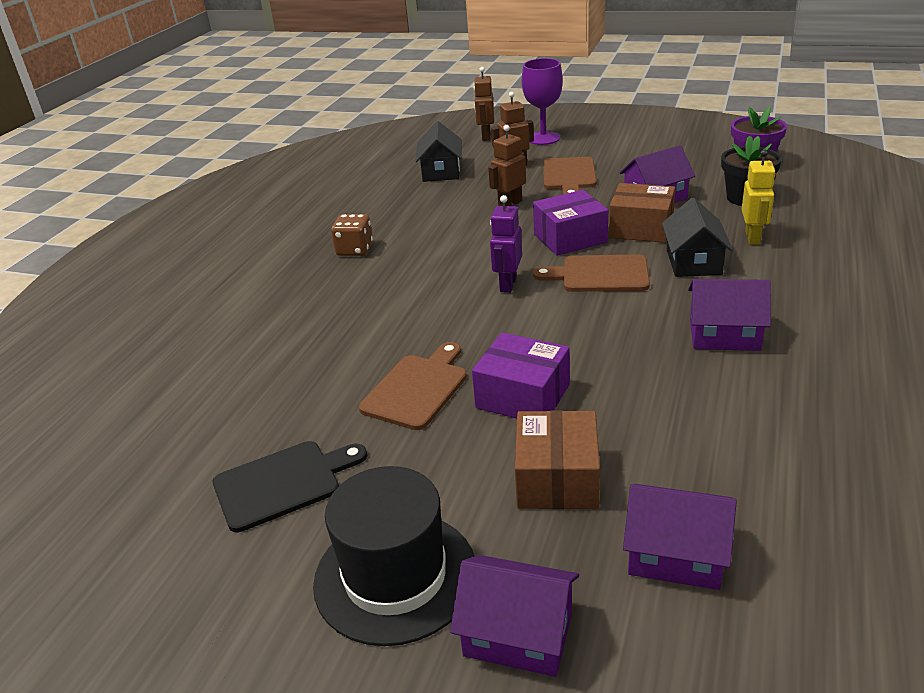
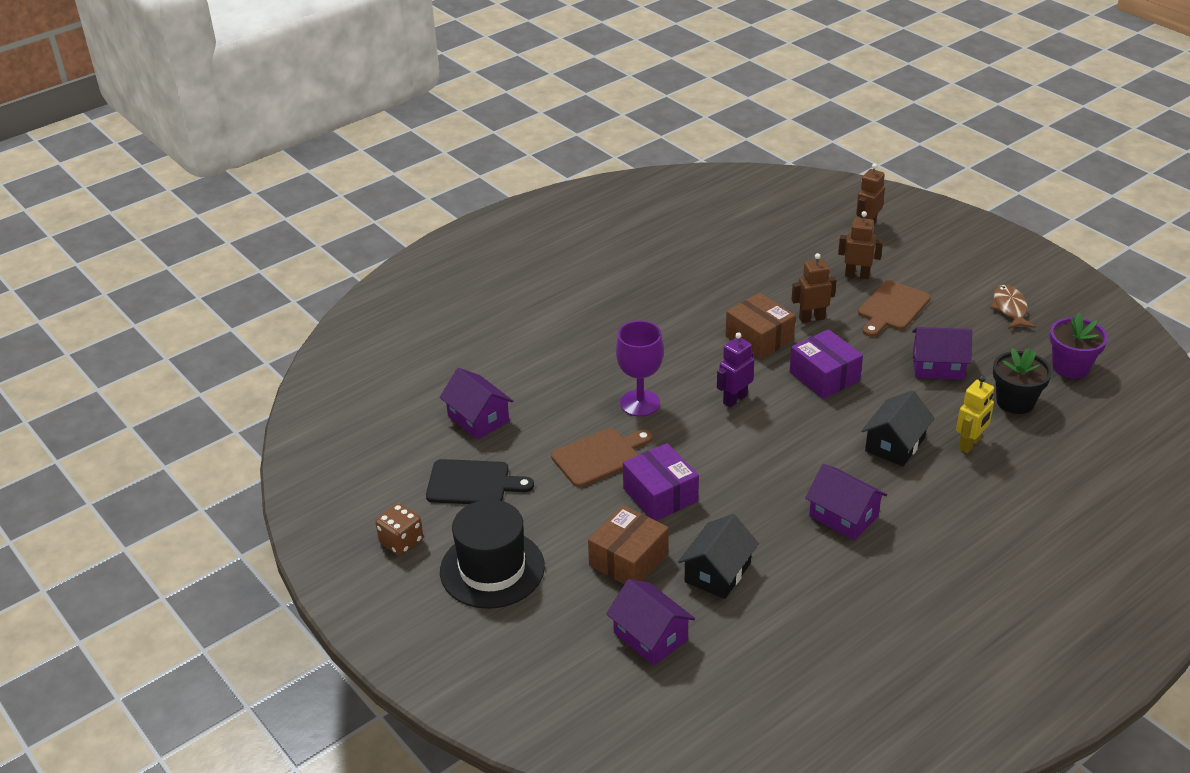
camera: 30 degrees right, 5 degrees up
brown dice [331,214,373,256] -> brown dice moved to [375,503,423,556]
black house [415,121,462,182] -> black house moved to [678,514,759,599]
purple house [450,555,579,677] -> purple house moved to [440,368,513,440]
purple goblet [522,58,563,145] -> purple goblet moved to [616,321,664,417]
purple box [533,190,608,256] -> purple box turned 45 degrees clockwise [790,329,863,399]
brown cutting board [533,254,650,292] -> none
brown box [609,183,675,243] -> brown box moved to [725,293,796,360]
none -> brown fish [990,285,1036,329]

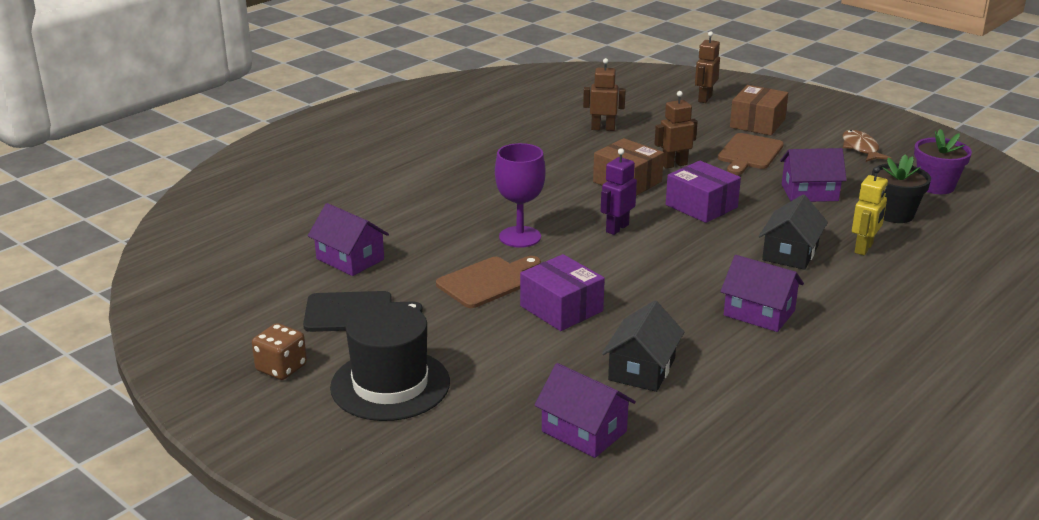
camera: 10 degrees left, 10 degrees down
brown box [588,505,669,584] -> brown box moved to [730,85,788,135]
brown robot [838,211,883,279] -> brown robot moved to [583,58,626,131]

